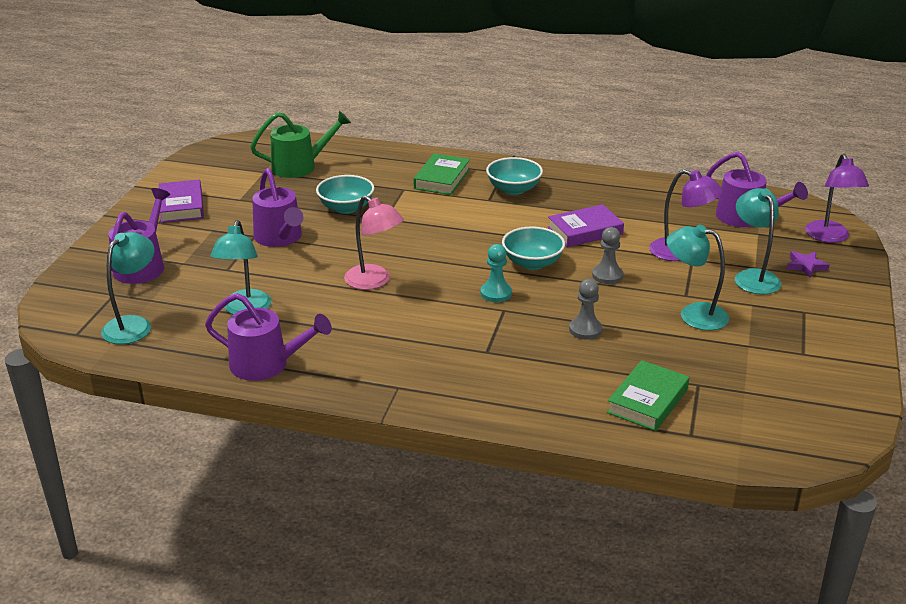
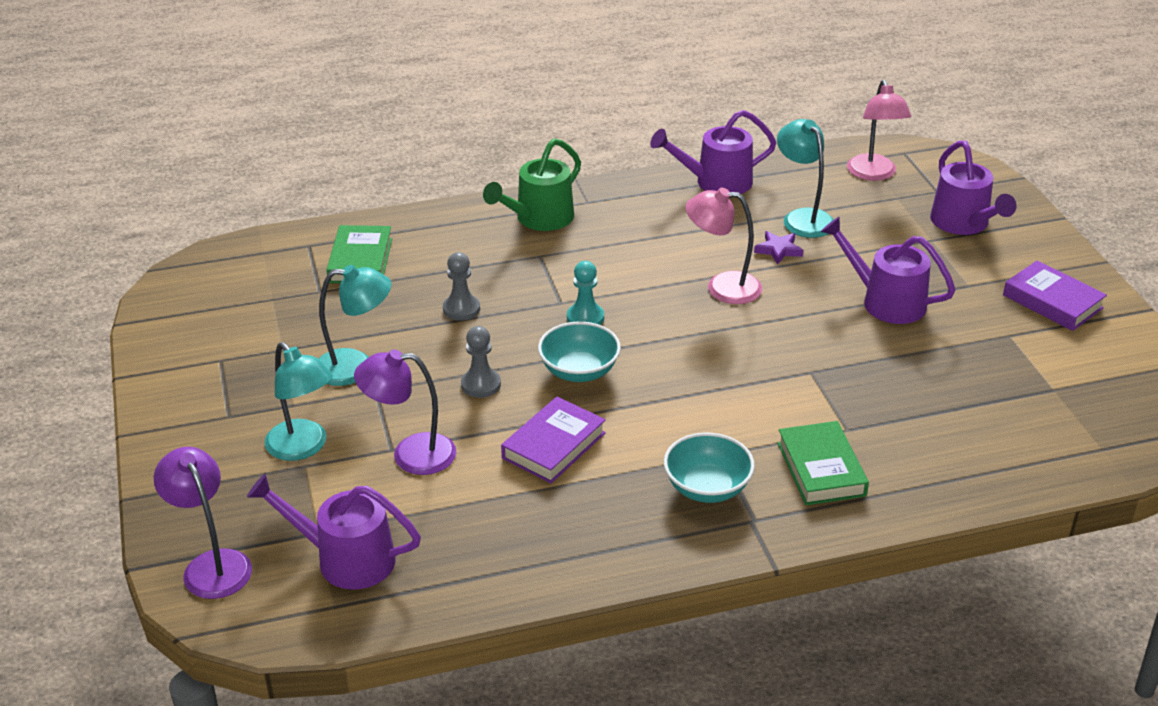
camera: 150 degrees right, 5 degrees up
turquoise lamp [101,232,154,344] -> pink lamp [847,80,911,181]
green watering can [250,111,351,178] -> green watering can moved to [483,139,581,231]
turquoise bowl [316,175,375,214] -> none
purple star [787,251,829,278] -> purple star moved to [754,231,803,265]

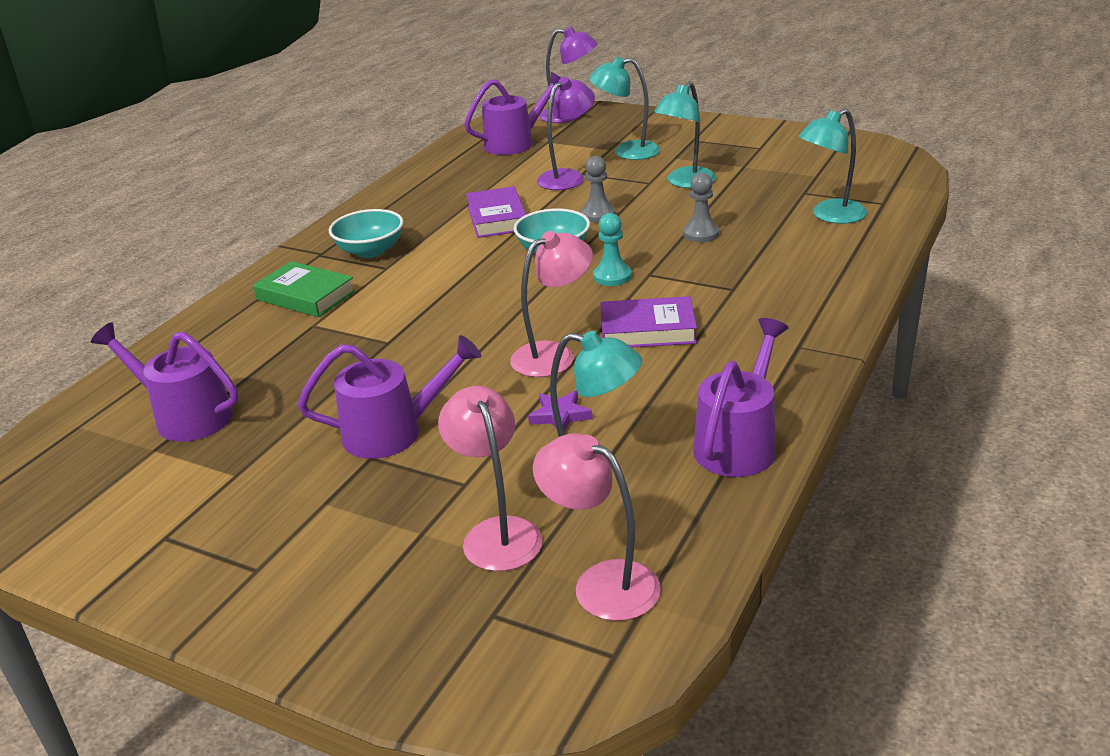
camera: 135 degrees right, 5 degrees down
green book [326,225,392,283] -> turquoise lamp [798,108,867,224]
green watering can [483,139,581,231] -> none
purple watering can [930,141,1017,235] -> purple watering can moved to [91,322,239,442]
purple book [1003,260,1107,331] -> purple book moved to [600,296,697,348]
none -> pink lamp [438,386,543,571]

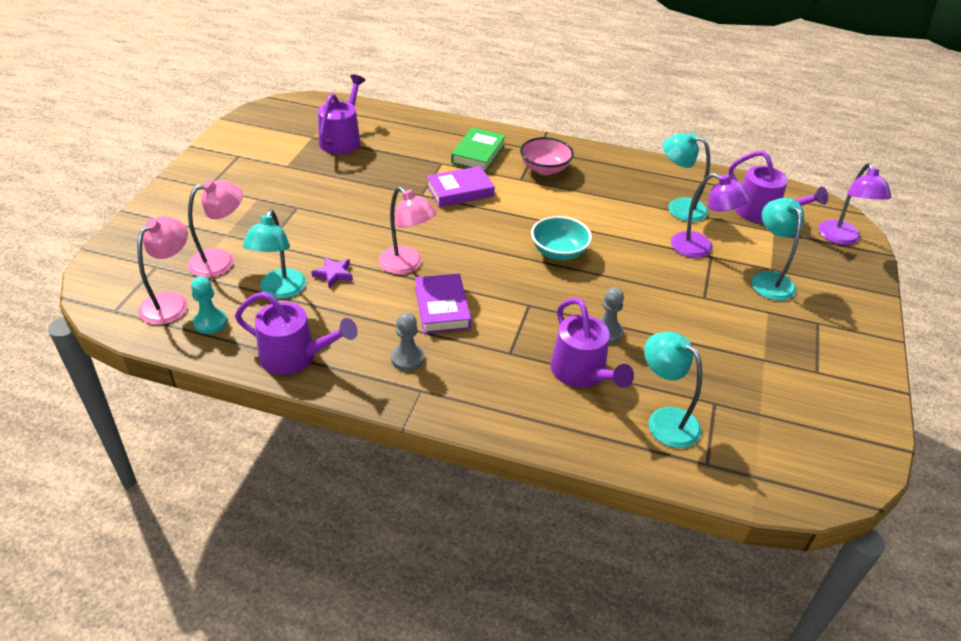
camera: 75 degrees right, 10 degrees up
purple watering can [298,335,481,459] -> purple watering can moved to [550,298,634,388]
turquoise bowl [329,209,404,258] -> pink bowl [520,137,574,175]
purple book [466,186,526,238] -> purple book moved to [427,166,495,207]
grey pawn [581,156,615,222] -> grey pawn moved to [391,312,424,371]
turquoise pawn [593,213,632,286] -> turquoise pawn moved to [191,277,227,334]
turquoise lamp [654,82,716,188] -> turquoise lamp moved to [663,132,710,222]

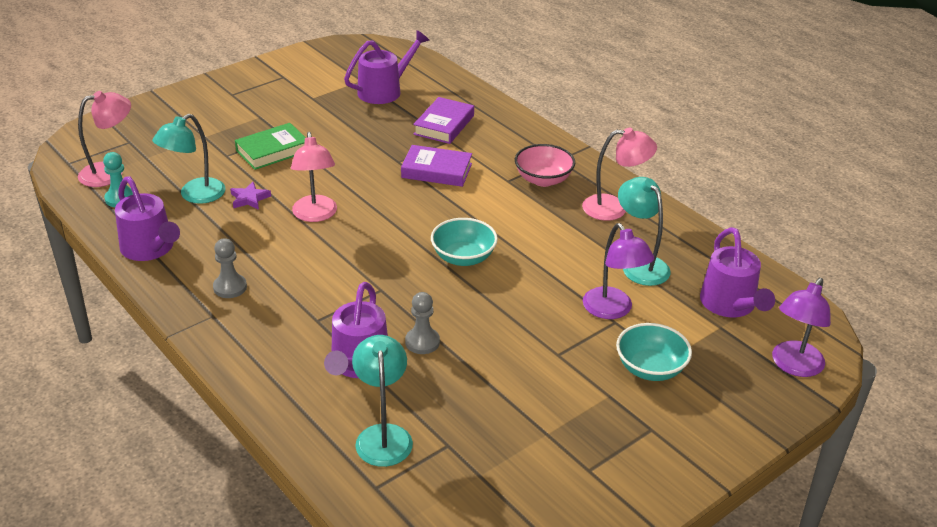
camera: 35 degrees right, 5 degrees down
pink lamp [188,180,243,278] -> pink lamp moved to [582,128,657,221]
purple book [415,274,471,334] -> purple book moved to [413,97,474,144]
green book [451,127,506,172] -> green book moved to [235,123,306,170]
turquoise lamp [752,198,804,301] -> turquoise bowl [616,323,692,381]

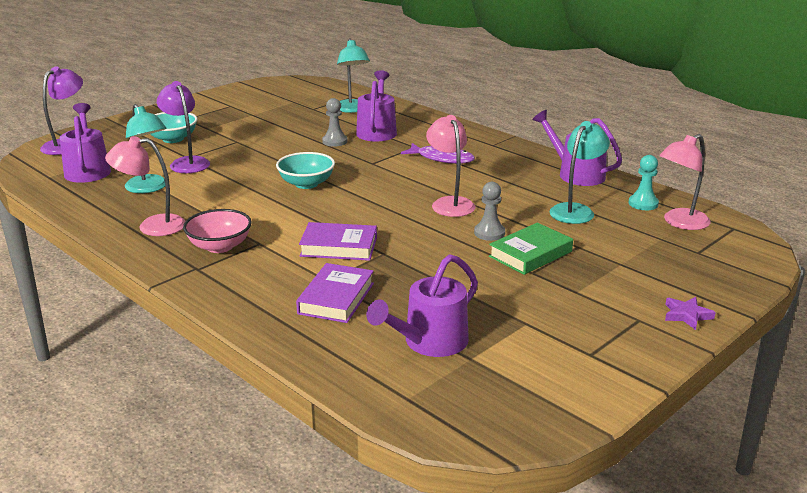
camera: 175 degrees right, 10 degrees down
grey pawn [213,238,247,298] -> grey pawn moved to [474,182,505,241]
purple star [230,182,271,210] -> purple star moved to [665,297,716,330]
none -> purple fish [401,143,475,164]

